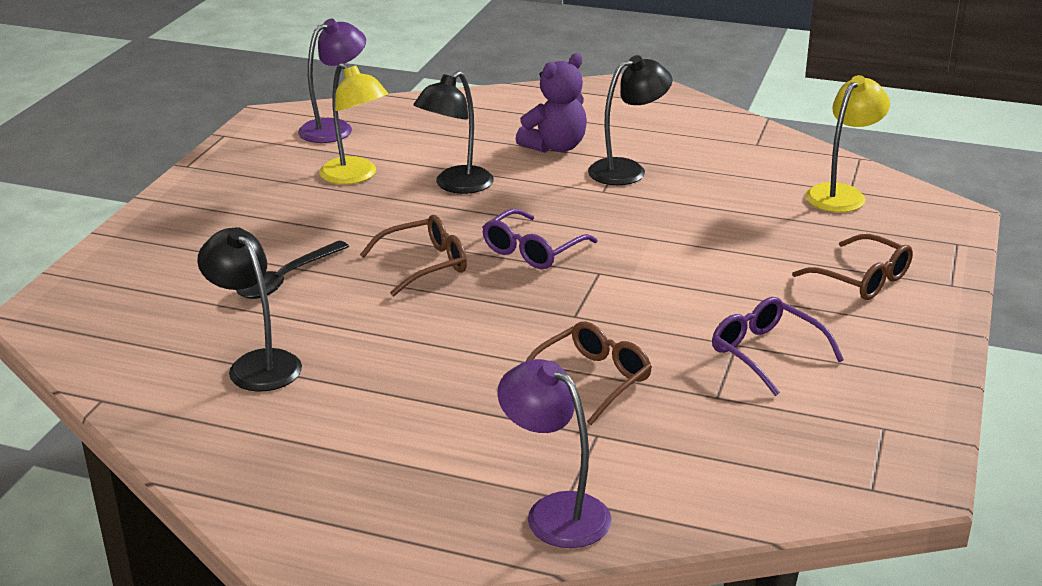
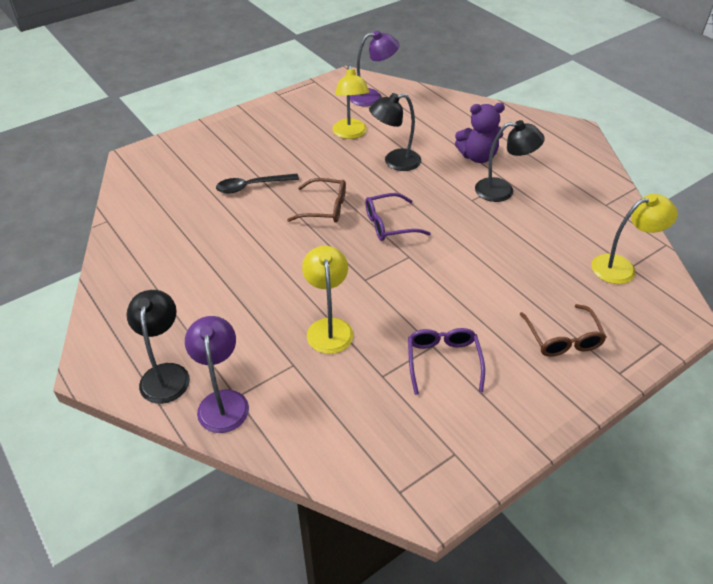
camera: 35 degrees right, 15 degrees up
black lamp [197,227,302,392] -> black lamp moved to [127,290,190,404]
brown glasses [525,322,652,425] -> yellow lamp [302,246,353,354]

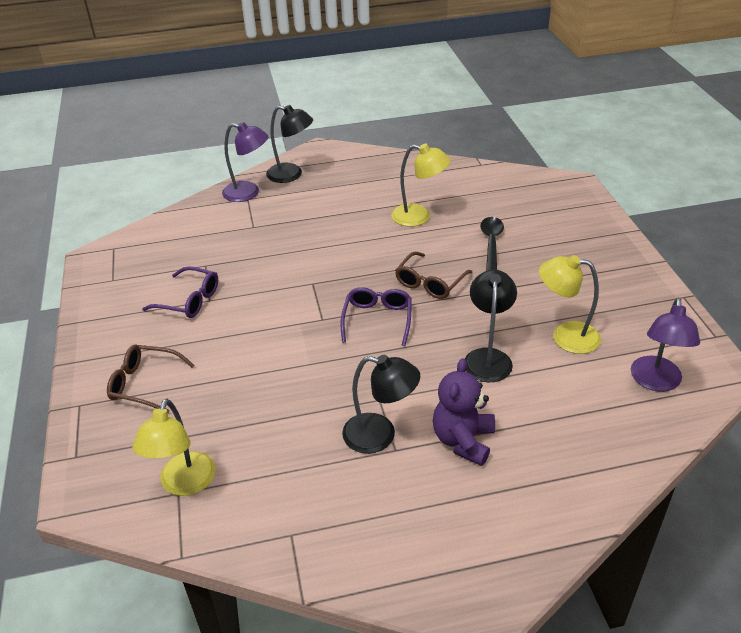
camera: 115 degrees right, 5 degrees down
yellow lamp [302,246,353,354] -> yellow lamp moved to [391,144,451,227]
black lamp [475,120,545,202] -> black lamp turned 105 degrees counterclockwise [342,355,420,454]

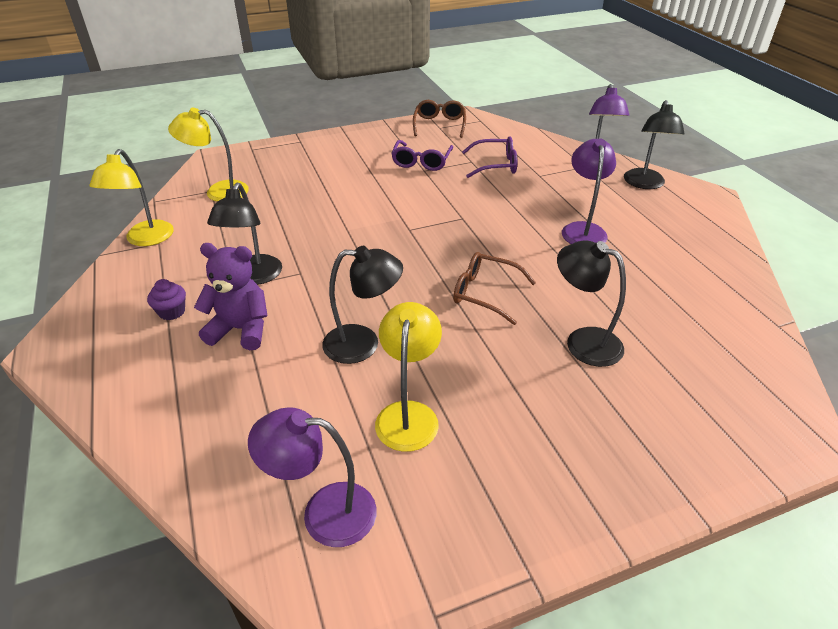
camera: 80 degrees right, 0 degrees up
brown glasses [107,345,194,413] -> brown glasses moved to [413,100,466,138]
purple glasses [340,287,412,346] -> purple glasses moved to [462,136,517,178]
yellow lamp [391,144,451,227] -> yellow lamp moved to [89,149,174,246]
black spoon [480,217,504,271] -> black lamp [557,240,626,367]
none -> purple cupcake [147,279,186,320]
none -> purple lamp [562,138,616,244]

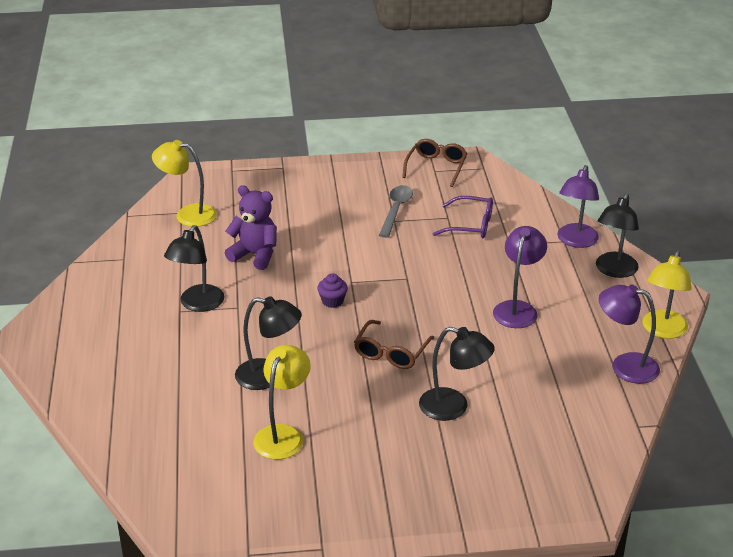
camera: 15 degrees right, 5 degrees down
yellow lamp [89,149,174,246] -> yellow lamp moved to [642,250,692,339]
purple cupcake [147,279,186,320] -> purple cupcake moved to [317,273,348,308]
purple teddy bear [194,243,268,350] -> purple teddy bear moved to [225,185,277,270]
purple lamp [248,407,377,547] -> purple lamp moved to [599,284,660,384]
purple glasses [391,140,453,171] -> grey spoon [379,185,413,238]
brown glasses [453,252,536,325] -> brown glasses turned 105 degrees counterclockwise [354,320,434,369]
black lamp [557,240,626,367] -> black lamp turned 150 degrees clockwise [419,327,495,421]

